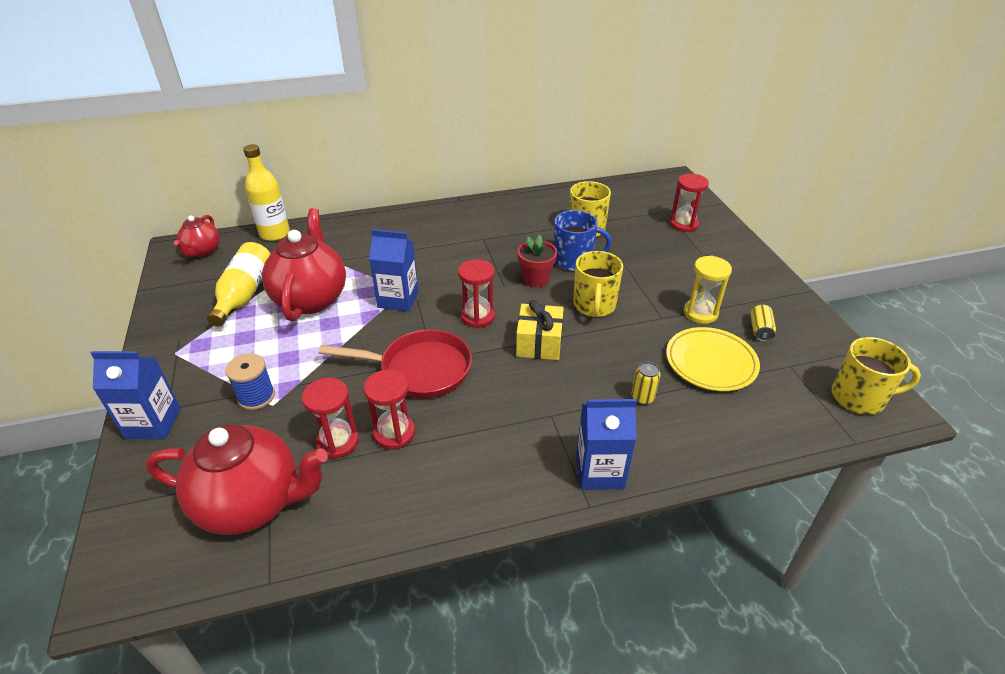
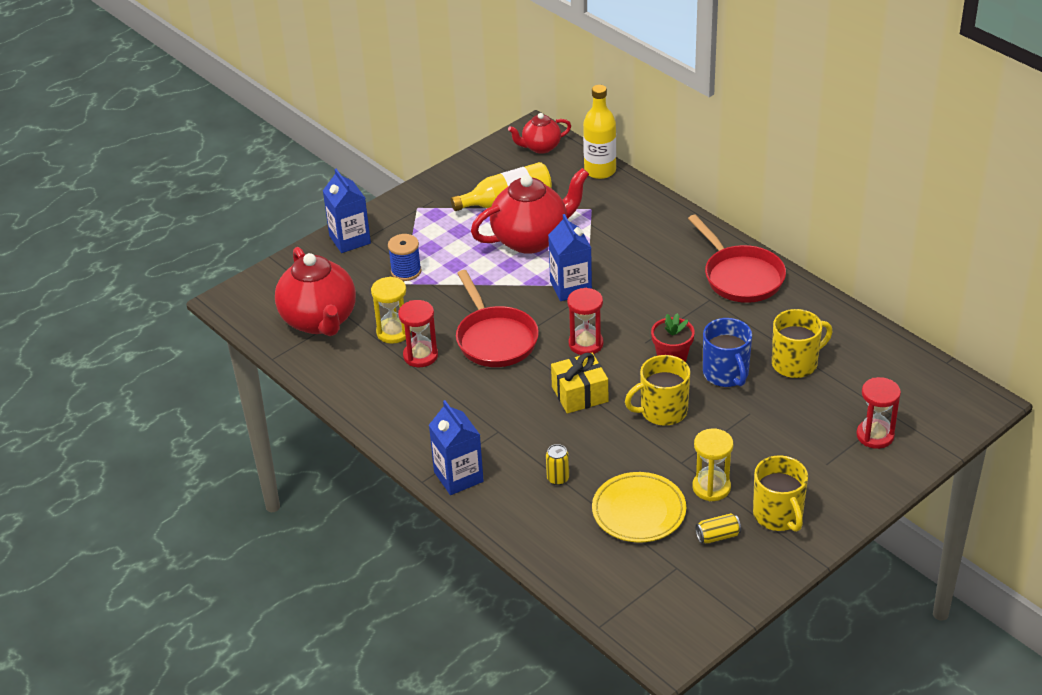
camera: 65 degrees right, 0 degrees up
red hourglass [302,378,359,459] -> yellow hourglass [371,277,411,344]
yellow mug [831,337,921,415] -> yellow mug moved to [753,455,808,532]
none -> red pan [688,215,786,303]

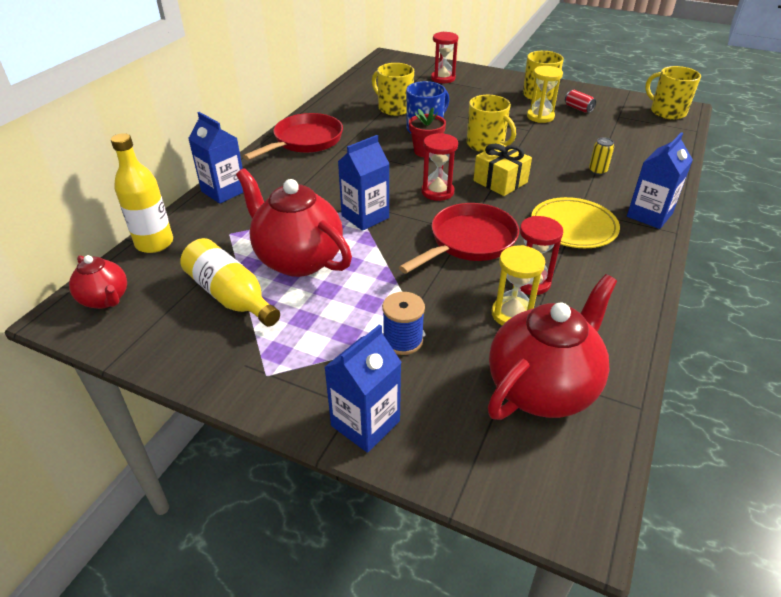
camera: 115 degrees left, 0 degrees up
yellow plate [592,472,686,543] -> yellow plate moved to [531,197,620,248]
yellow can [695,513,741,544] -> red can [565,90,596,113]
none -> blue carton [188,112,243,204]
none -> yellow mug [645,66,701,120]

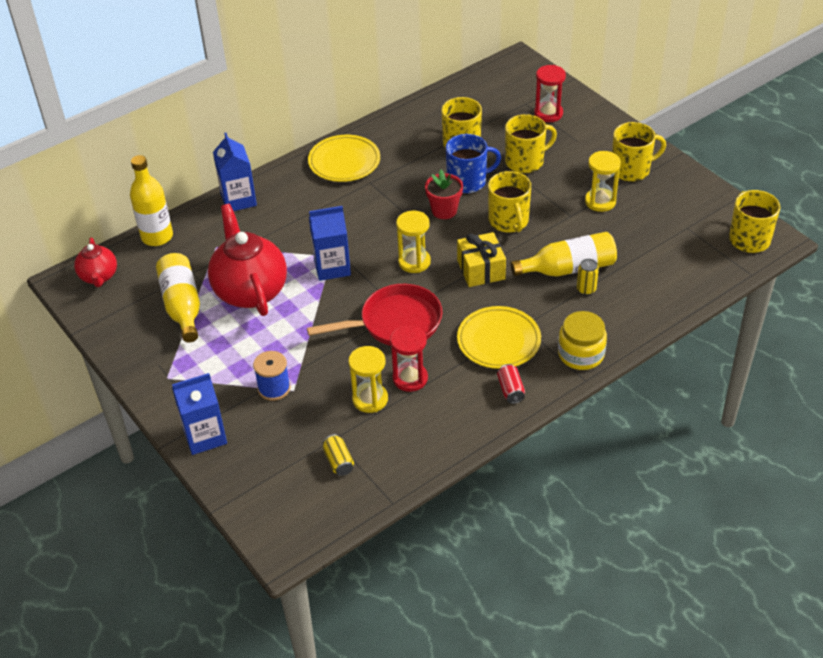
camera: 30 degrees right, 5 degrees up
red pan [243,113,343,160] -> yellow plate [308,135,380,182]
red hourglass [422,133,458,201] -> yellow hourglass [396,211,431,273]
red teapot [488,274,617,420] -> yellow can [323,434,354,476]
red can [565,90,596,113] -> red can moved to [497,364,525,404]
blue carton [627,132,693,229] -> yellow jar [558,311,607,370]
none -> yellow mug [505,114,557,173]
none -> yellow bottle [511,232,617,277]

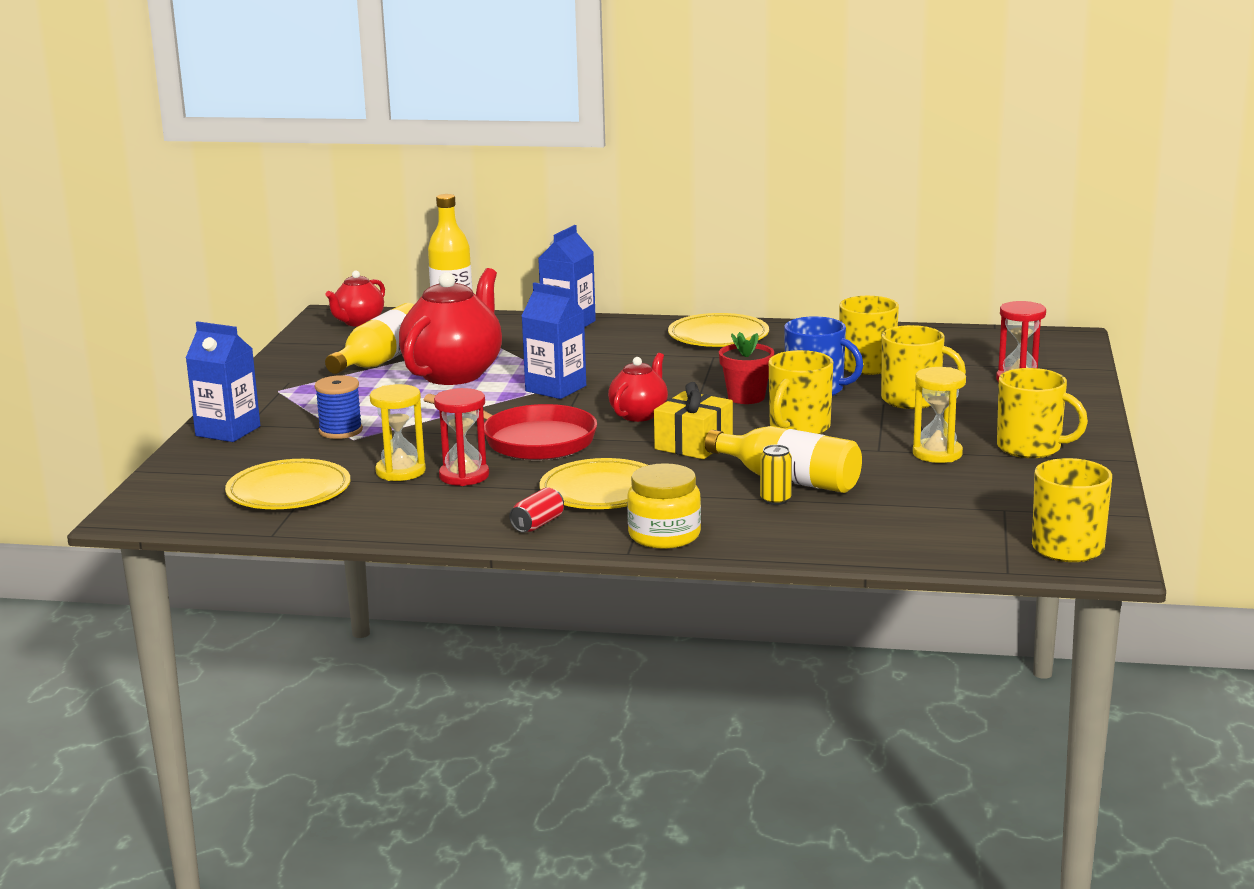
camera: 45 degrees right, 25 degrees down
yellow can [323,434,354,476] -> yellow plate [225,459,350,509]
yellow hourglass [396,211,431,273] -> red teapot [608,353,668,422]

